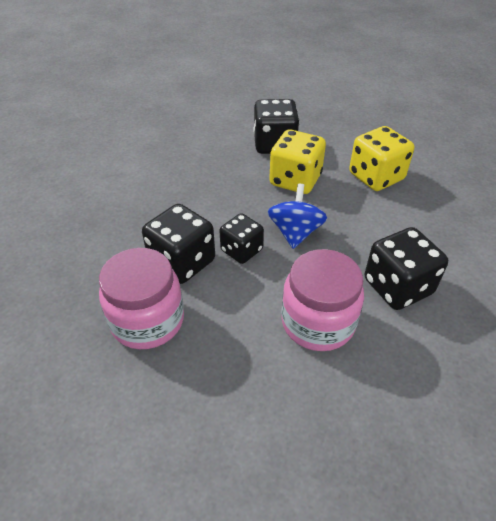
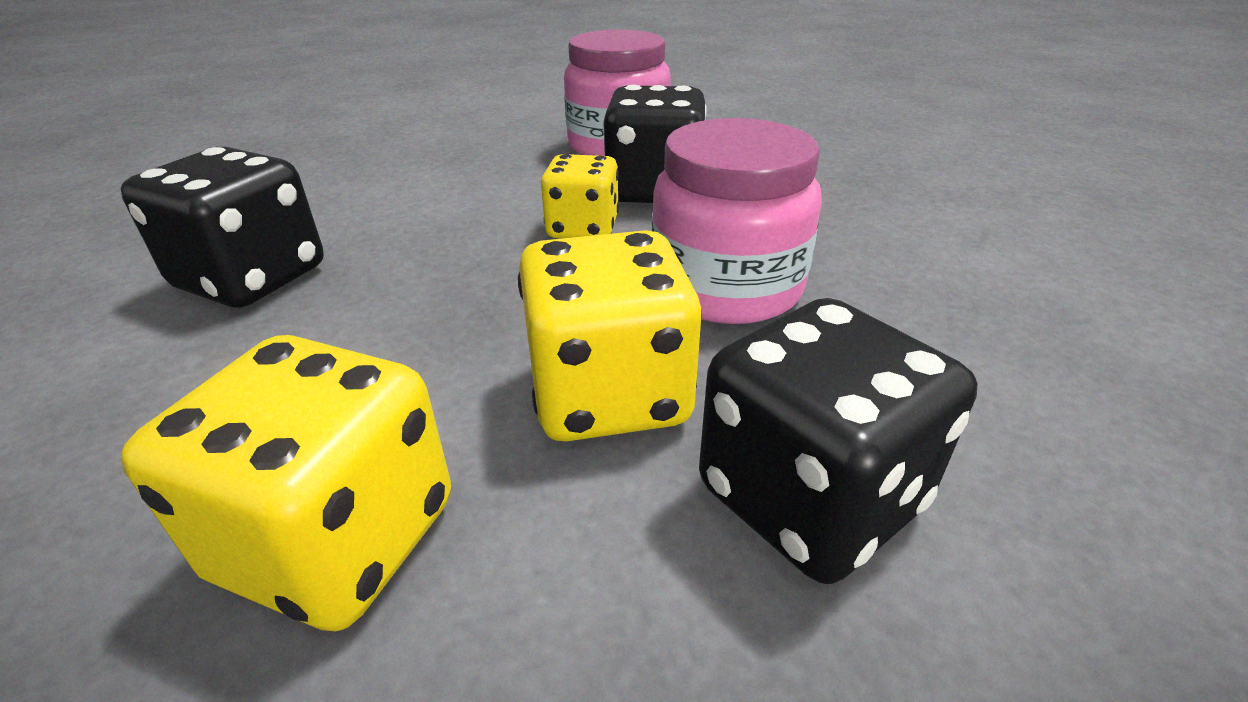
camera: 145 degrees right, 10 degrees down
black dice [219,213,264,264] -> yellow dice [541,154,619,238]
blue spinning top [268,184,327,249] -> none
pink jar [281,249,364,351] -> pink jar moved to [652,118,822,324]

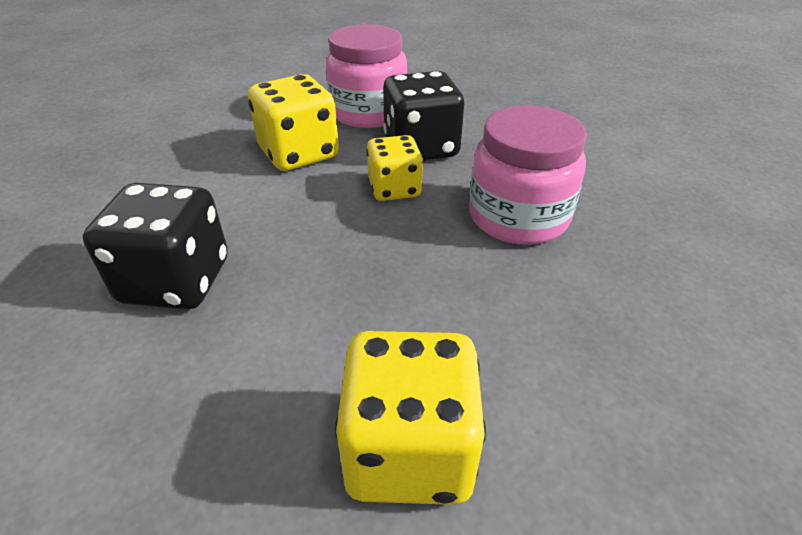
camera: 20 degrees left, 5 degrees up
yellow dice [518,230,702,441] -> yellow dice moved to [248,74,339,171]
black dice [699,298,977,584] -> none

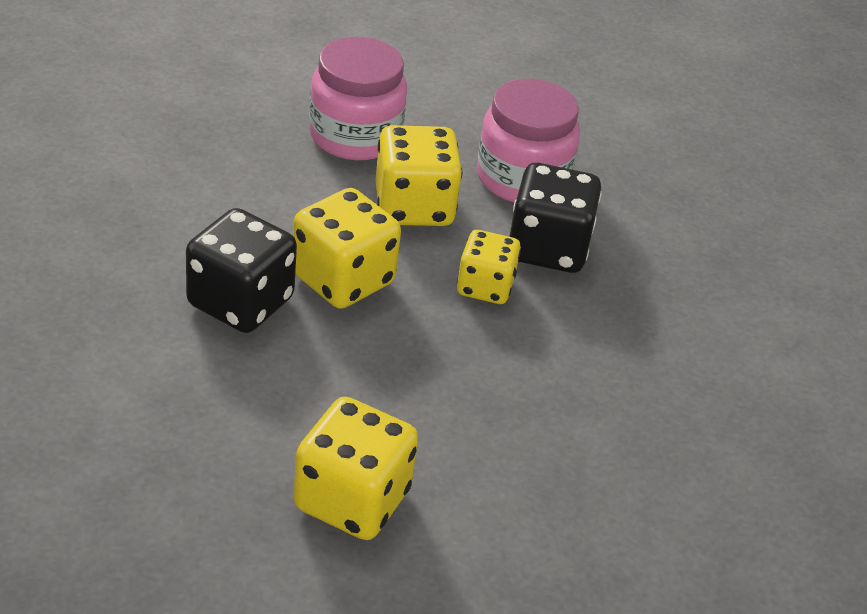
camera: 20 degrees right, 0 degrees up
pink jar [469,106,586,245] -> pink jar moved to [309,37,407,160]
none -> yellow dice [293,188,401,309]

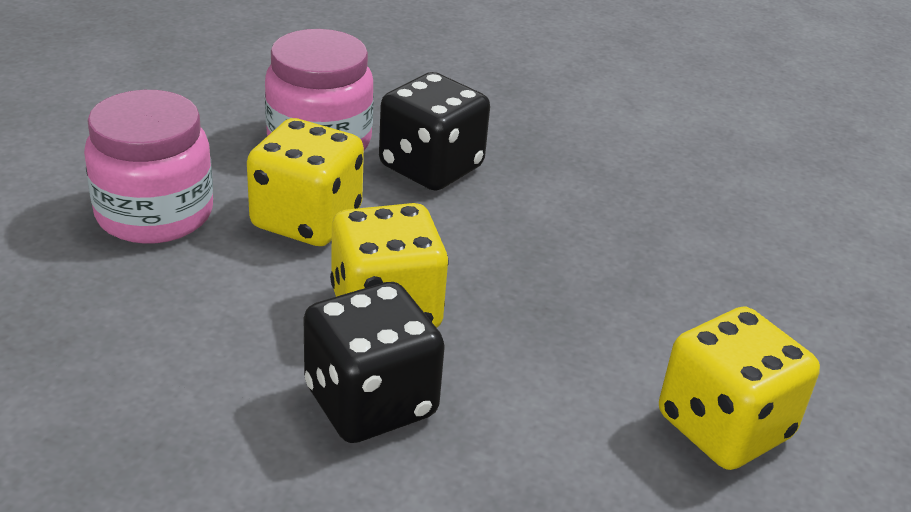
camera: 60 degrees left, 5 degrees down
yellow dice [457,230,521,304] -> none

